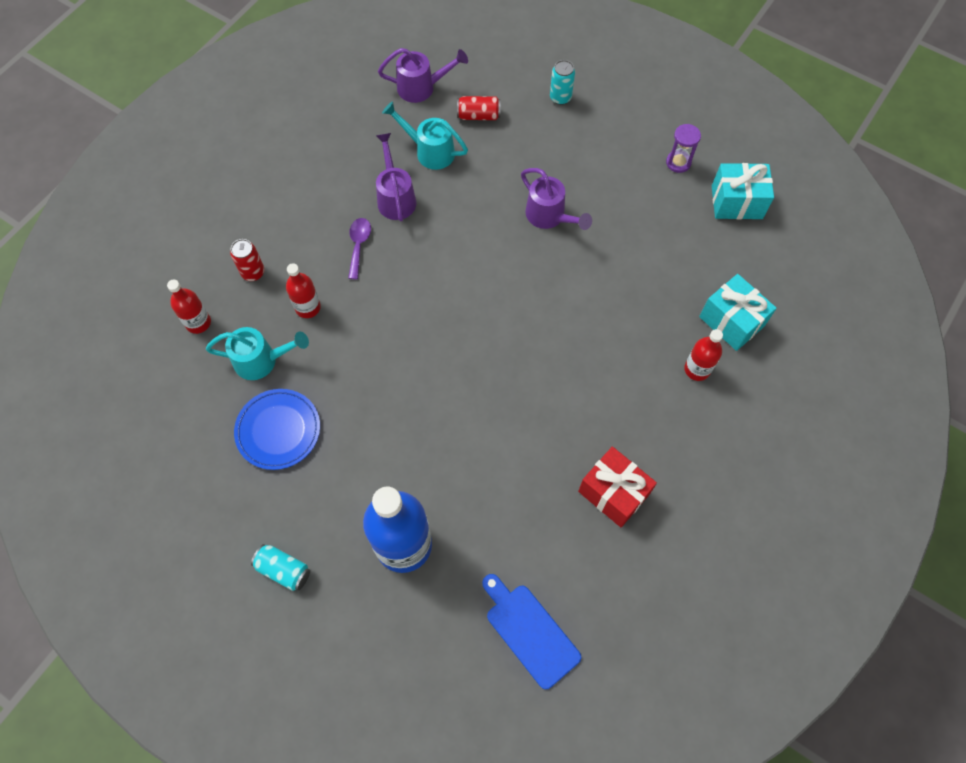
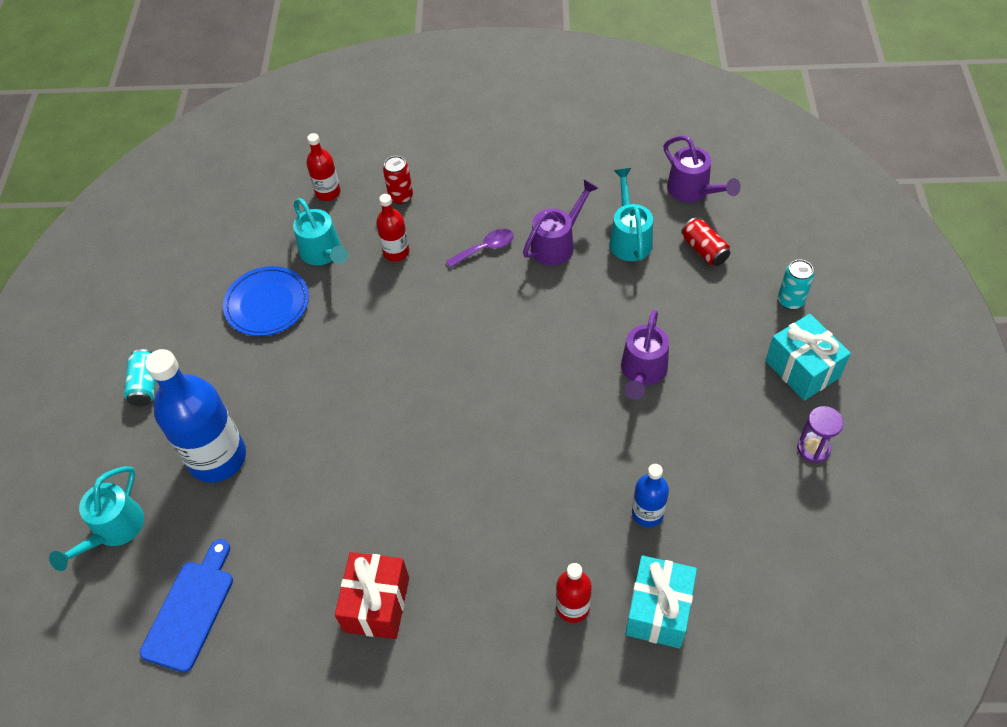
camera: 60 degrees right, 10 degrees down
turquoise gift [712,163,774,219] -> turquoise gift moved to [765,314,851,401]
none -> turquoise watering can [49,466,144,571]
none -> blue bottle [632,464,669,527]

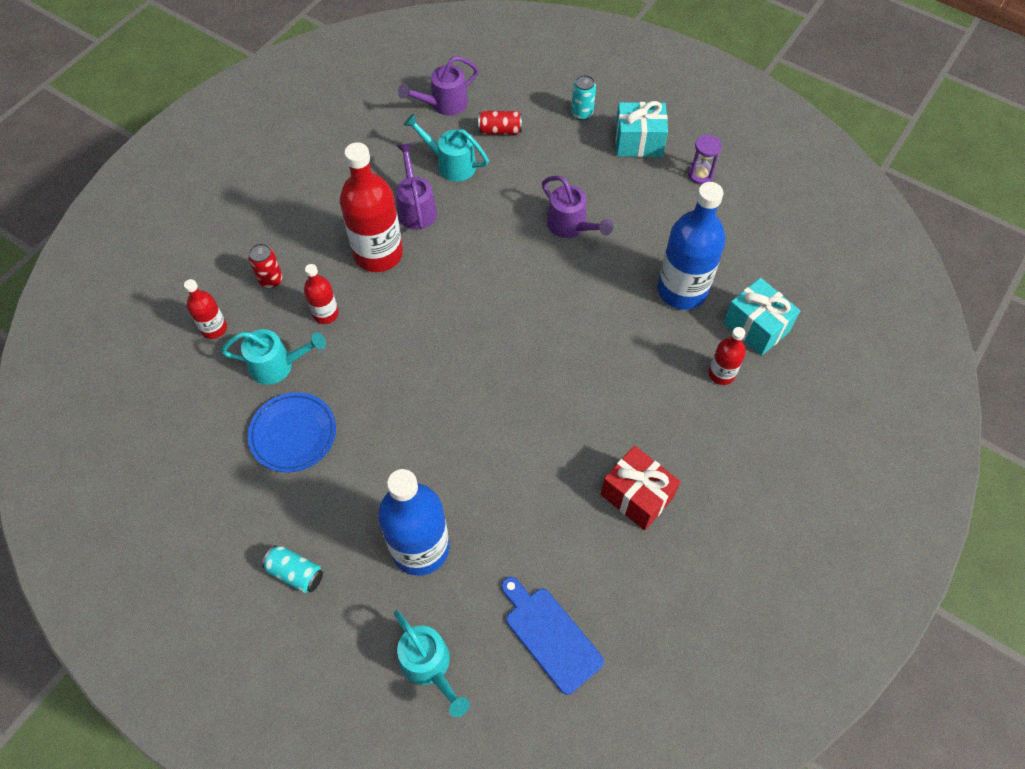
camera: 60 degrees left, 5 degrees up
purple spoon [446,229,514,268] -> red bottle [340,142,403,272]
blue bottle [632,464,669,527] -> blue bottle [658,182,726,310], size x1.96
purple watering can [663,135,741,202] -> purple watering can turned 150 degrees clockwise [398,56,479,115]

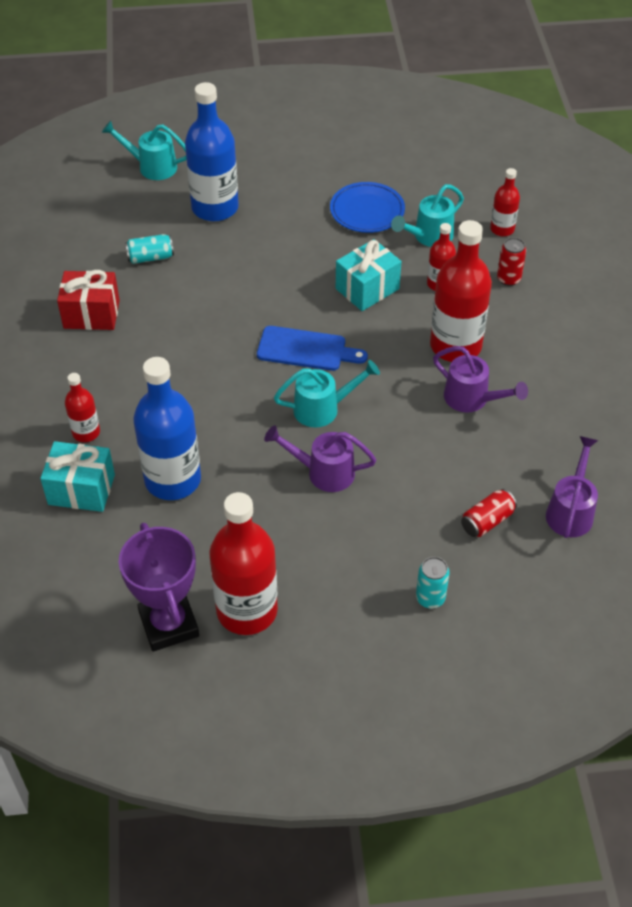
camera: 140 degrees right, 10 degrees down
turquoise can [262,545,323,593] -> turquoise can moved to [125,234,174,264]
turquoise watering can [403,114,489,182] -> turquoise watering can moved to [274,360,380,427]
blue cutting board [501,577,604,695] -> blue cutting board moved to [257,326,368,371]
turquoise gift [615,101,668,157] -> turquoise gift moved to [336,239,402,311]
purple hourglass [688,135,722,185] -> red bottle [209,492,278,635]
none -> purple trophy [119,523,199,651]

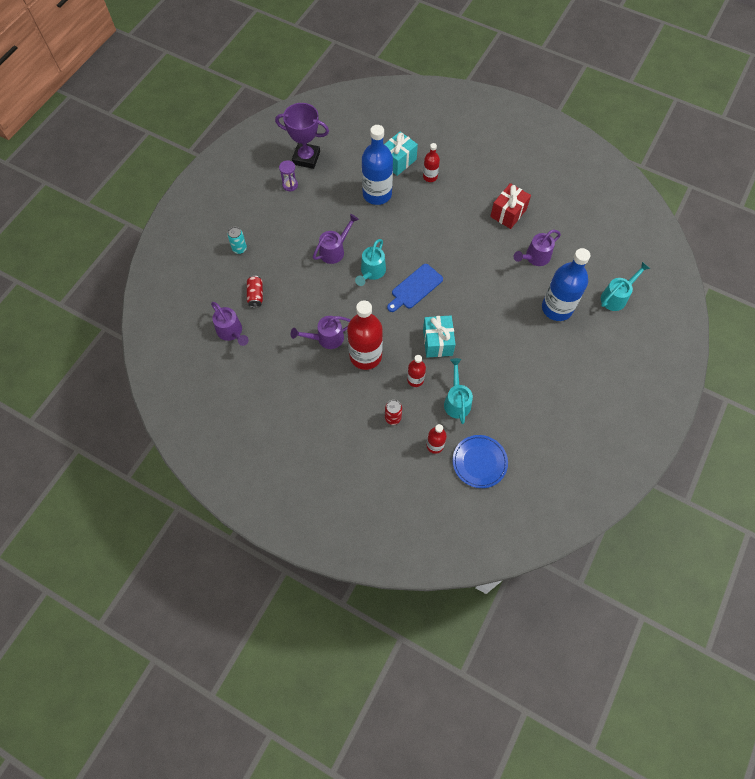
camera: 125 degrees right, 15 degrees up
turquoise can [125,234,174,264] -> purple watering can [513,230,561,266]
red bottle [209,492,278,635] -> purple hourglass [279,160,298,191]
blue plate [330,182,405,233] -> blue plate moved to [453,435,508,488]

